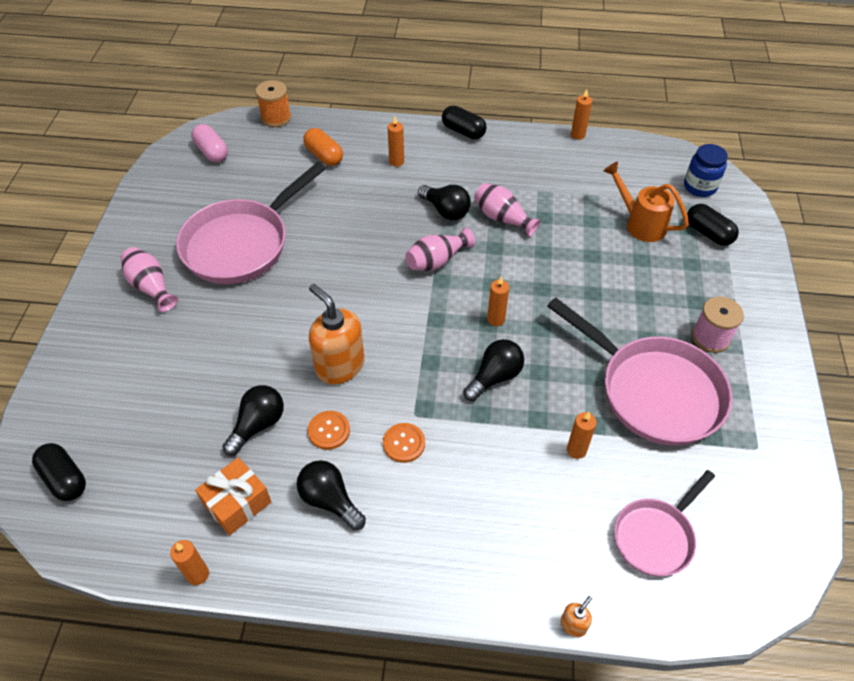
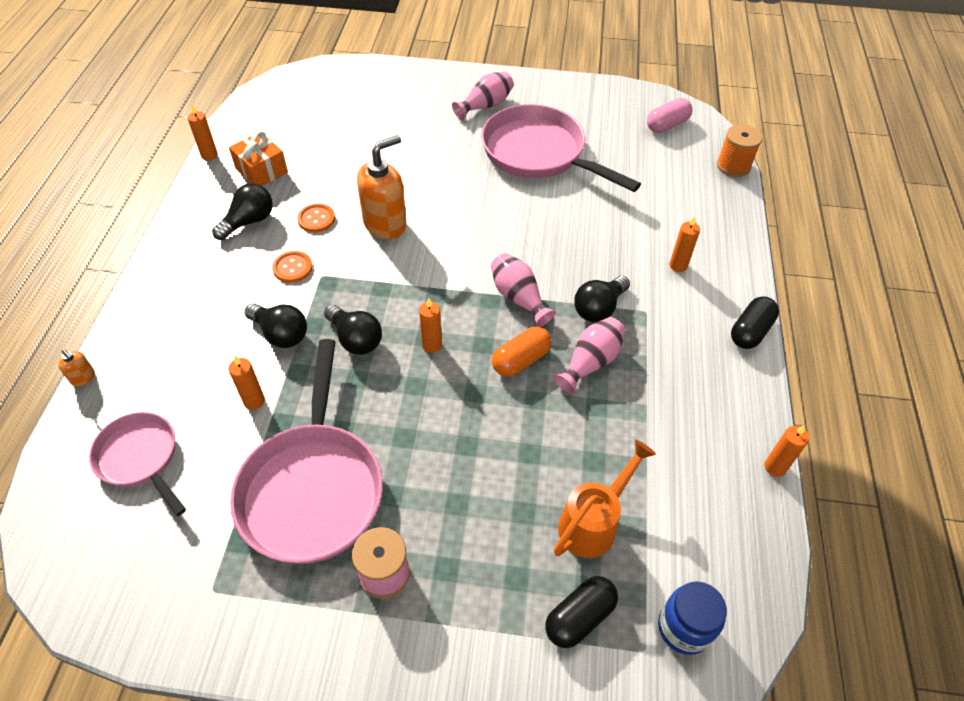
camera: 90 degrees right, 0 degrees up
black capsule [32,443,86,501] -> none
black light bulb [222,385,284,456] -> black light bulb moved to [245,303,307,348]
orange capsule [303,128,343,166] -> orange capsule moved to [492,327,551,377]
pink pan [547,297,732,446] -> pink pan turned 45 degrees counterclockwise [230,339,383,564]

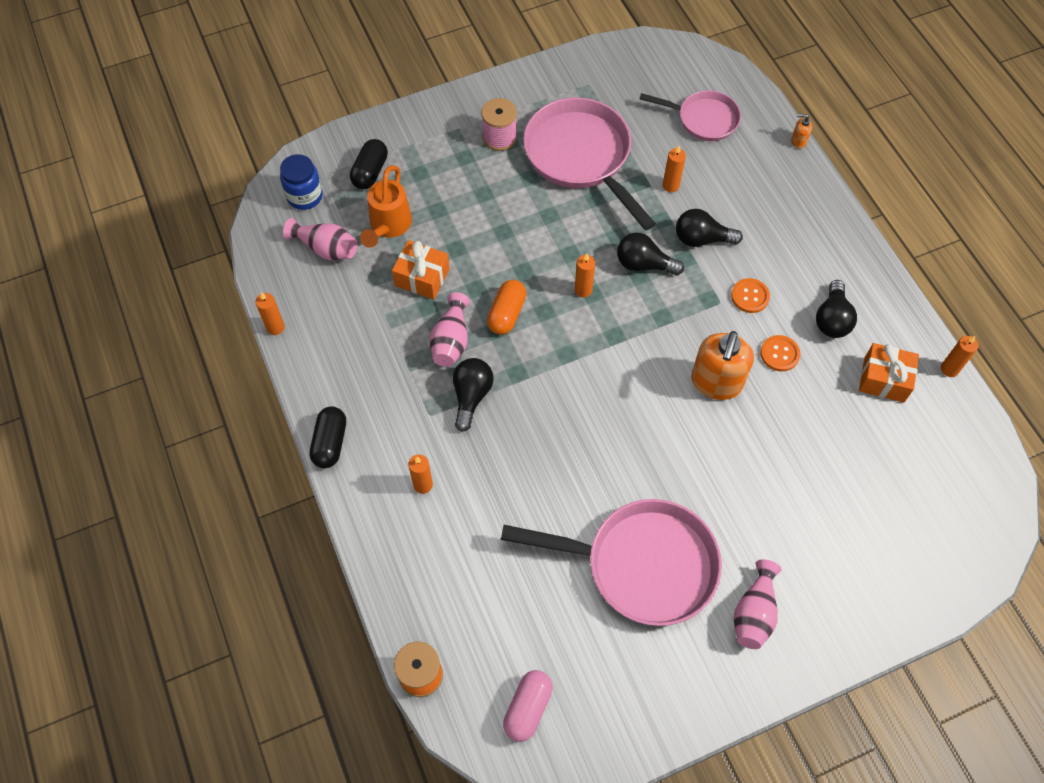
camera: 150 degrees right, 10 degrees up
pink vase [491,253,556,327] -> pink vase moved to [283,218,358,260]
none -> orange gift [392,240,450,300]

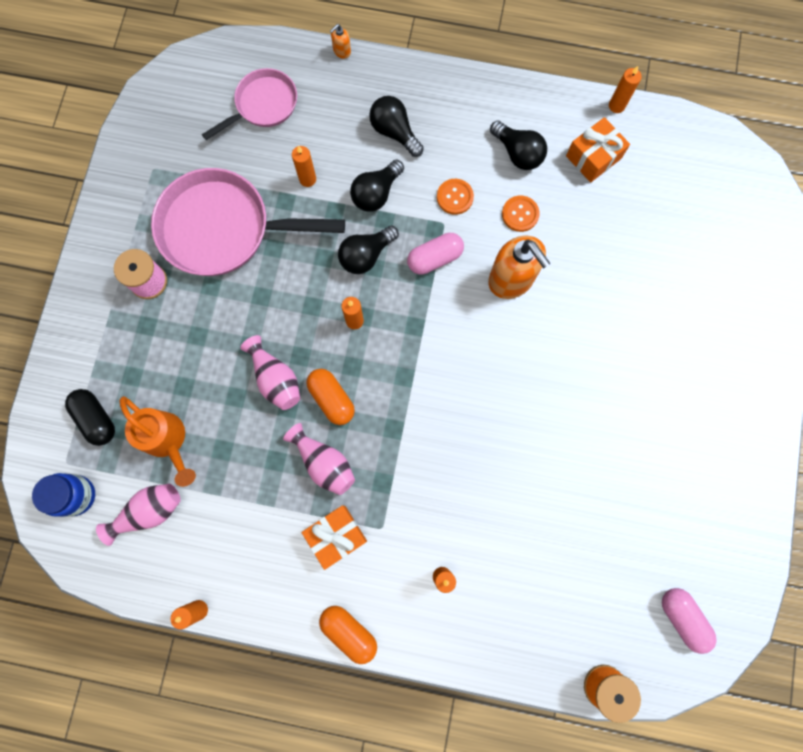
camera: 55 degrees left, 15 degrees up
black capsule [310,407,346,468] -> orange capsule [319,606,377,664]
orange gift [392,240,450,300] -> orange gift moved to [302,505,367,570]
black light bulb [453,358,494,432] -> black light bulb moved to [369,96,424,157]
pink pan [501,499,722,626] -> none
pink vase [734,560,781,649] -> pink vase moved to [240,335,300,410]
none -> pink capsule [407,233,464,275]

